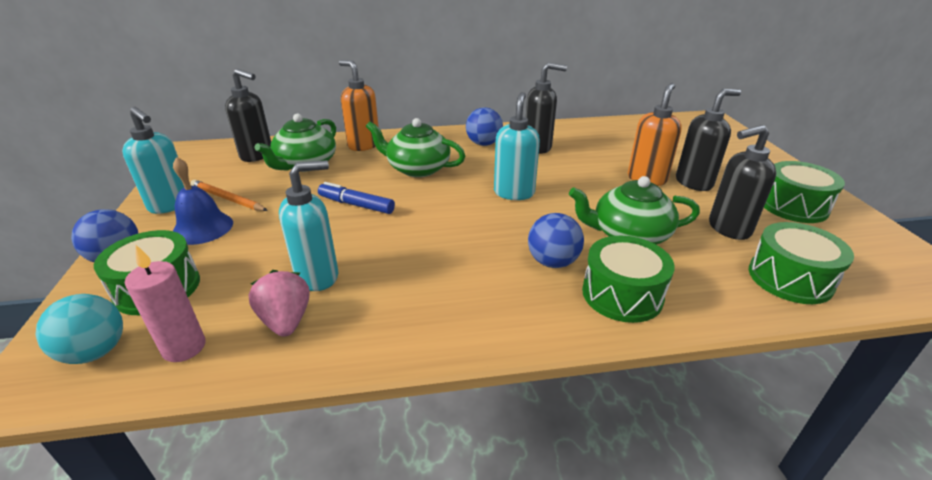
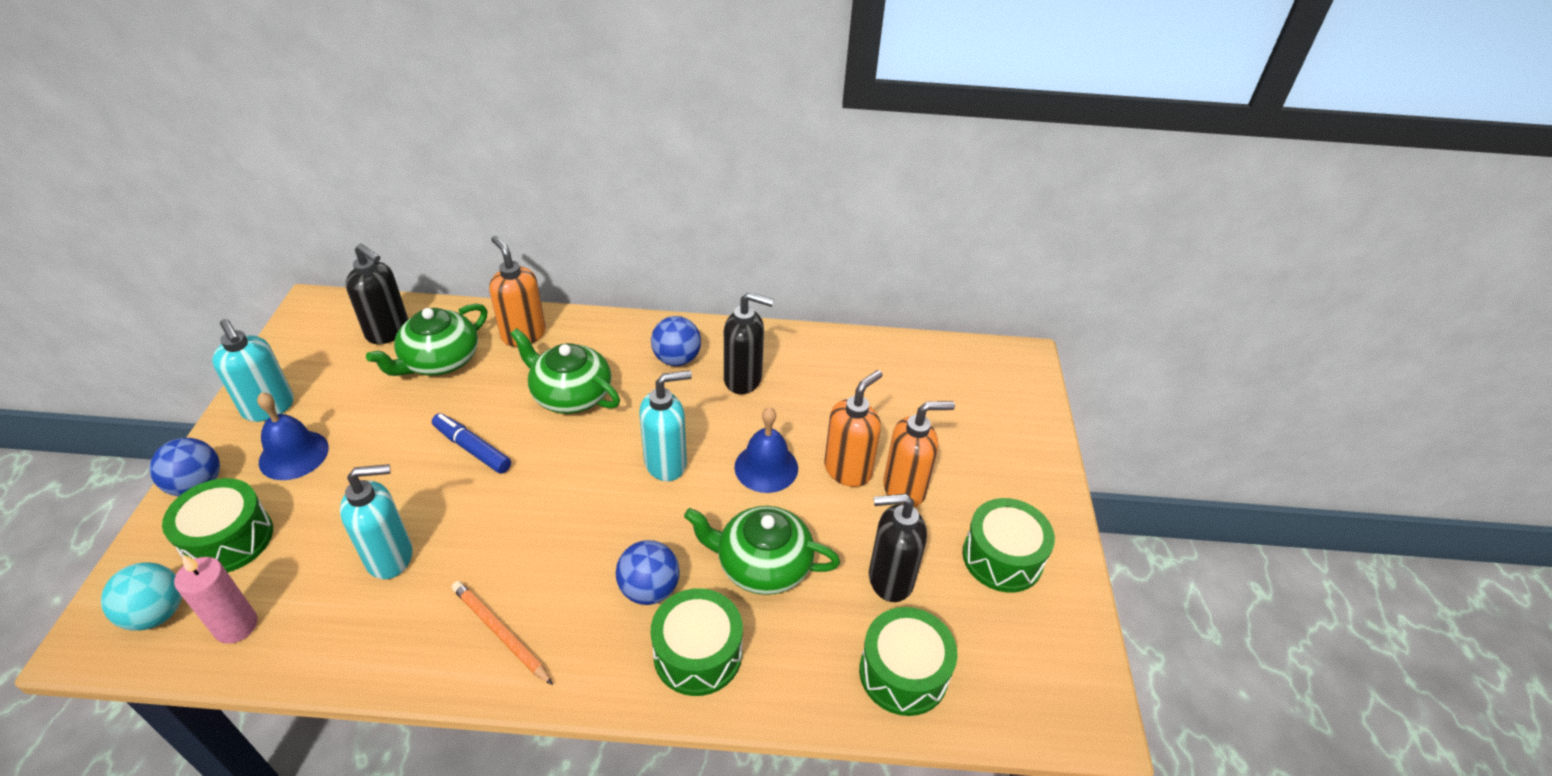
camera: 10 degrees right, 10 degrees up
orange pencil [191,180,268,211] -> orange pencil moved to [452,581,553,685]
pink strawberry [248,270,310,337] -> none
turquoise soap dispenser [494,92,540,200] -> turquoise soap dispenser turned 45 degrees clockwise [640,370,692,481]
black soap dispenser [676,89,741,191] -> orange soap dispenser [883,401,955,507]
none -> blue bell [734,407,798,493]

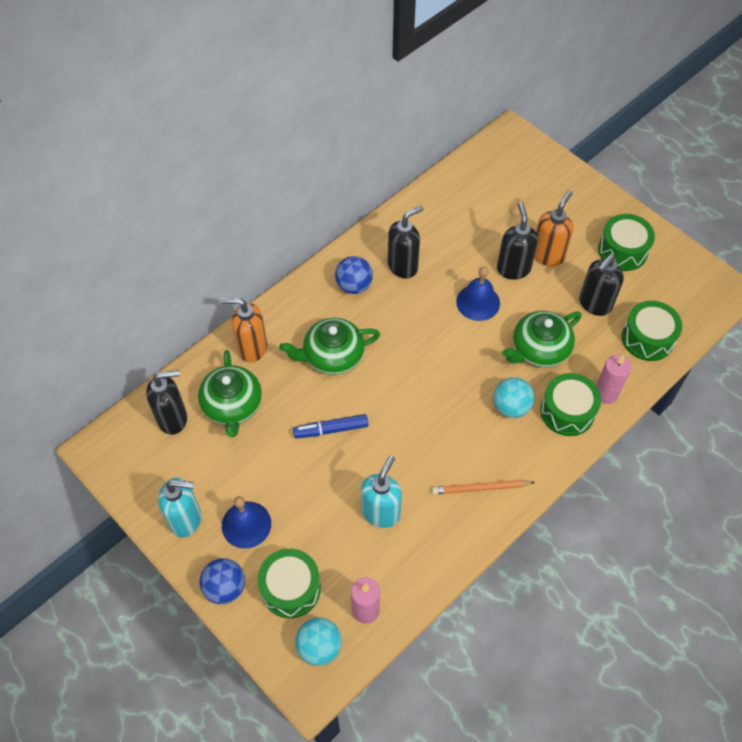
camera: 45 degrees left, 15 degrees up
blue ball [616,540,680,605] -> turquoise ball [493,377,534,418]
turquoise soap dispenser [640,370,692,481] -> none
orange soap dispenser [824,370,883,487] -> black soap dispenser [497,202,538,280]
none -> pink candle [596,355,631,404]

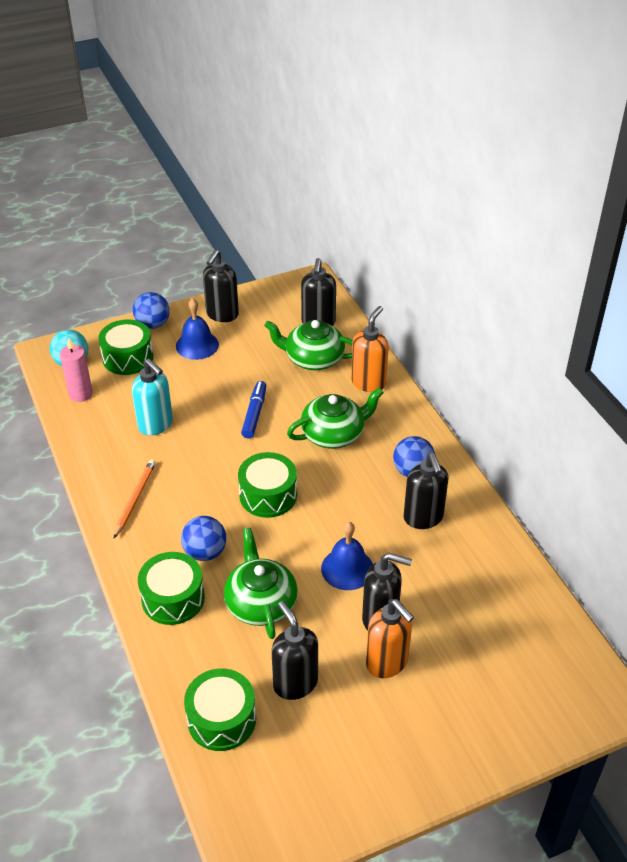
camera: 110 degrees right, 15 degrees down
turquoise soap dispenser [158,478,201,537] -> black soap dispenser [203,250,239,322]
green teapot [279,318,380,375] -> green teapot turned 60 degrees clockwise [287,388,384,449]
turquoise ball [493,377,534,418] -> blue ball [181,516,226,561]
pink candle [596,355,631,404] -> none
green drum [598,214,655,271] -> green drum moved to [238,452,297,518]

